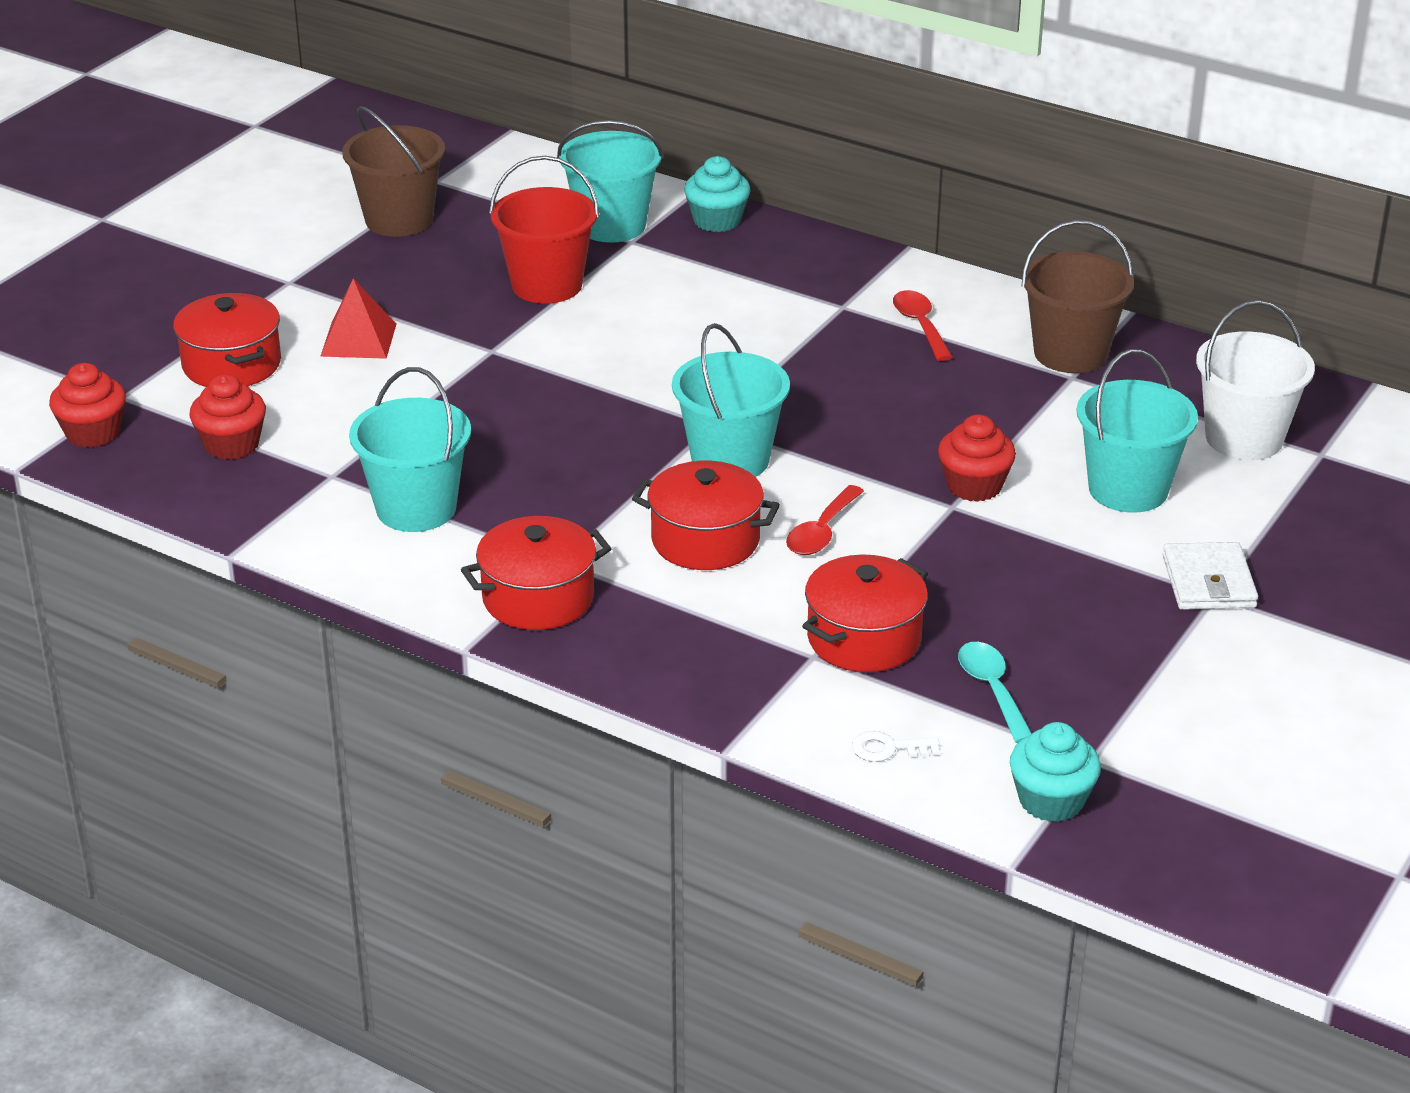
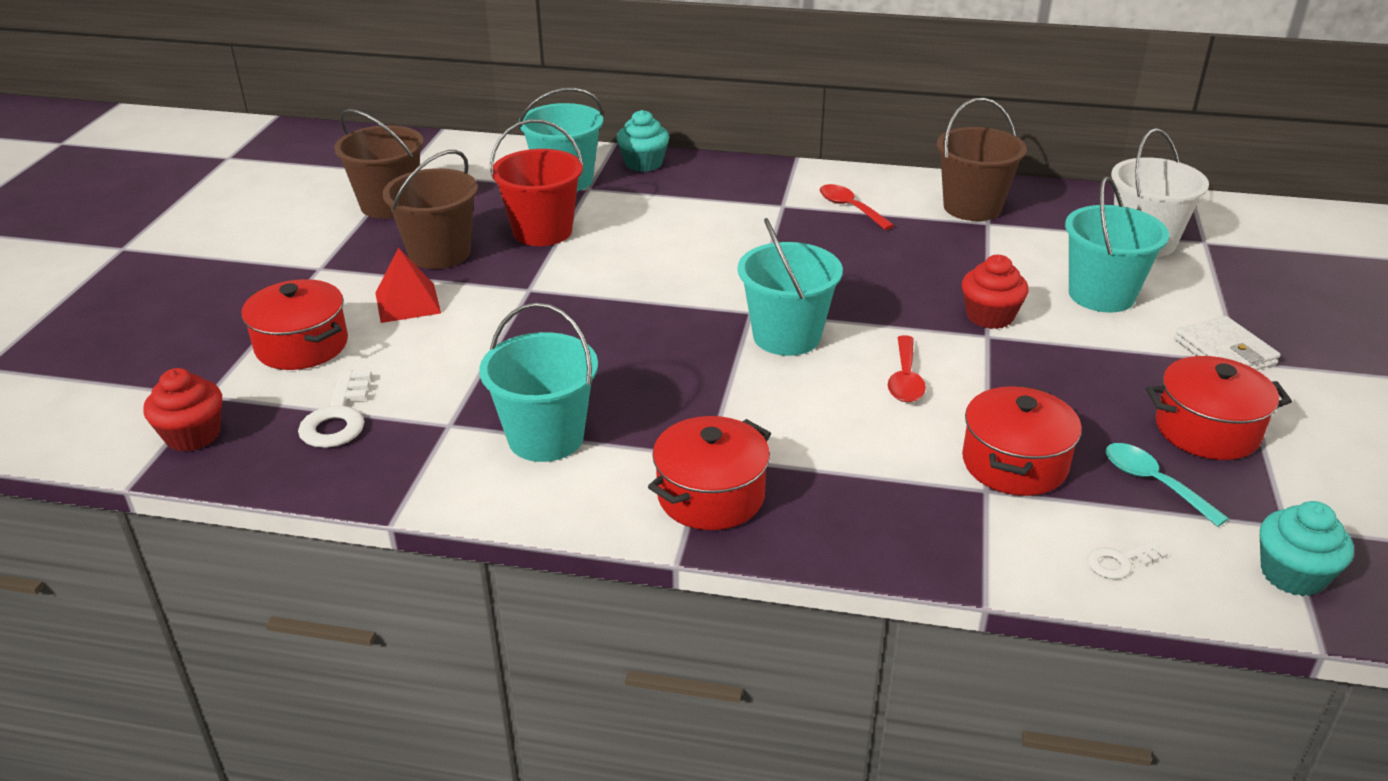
camera: 20 degrees left, 0 degrees up
red cupcake [190,374,266,460] -> white key [298,370,372,448]
red pot [632,461,780,570] -> red pot moved to [1146,356,1292,460]
none -> brown bucket [383,150,478,269]

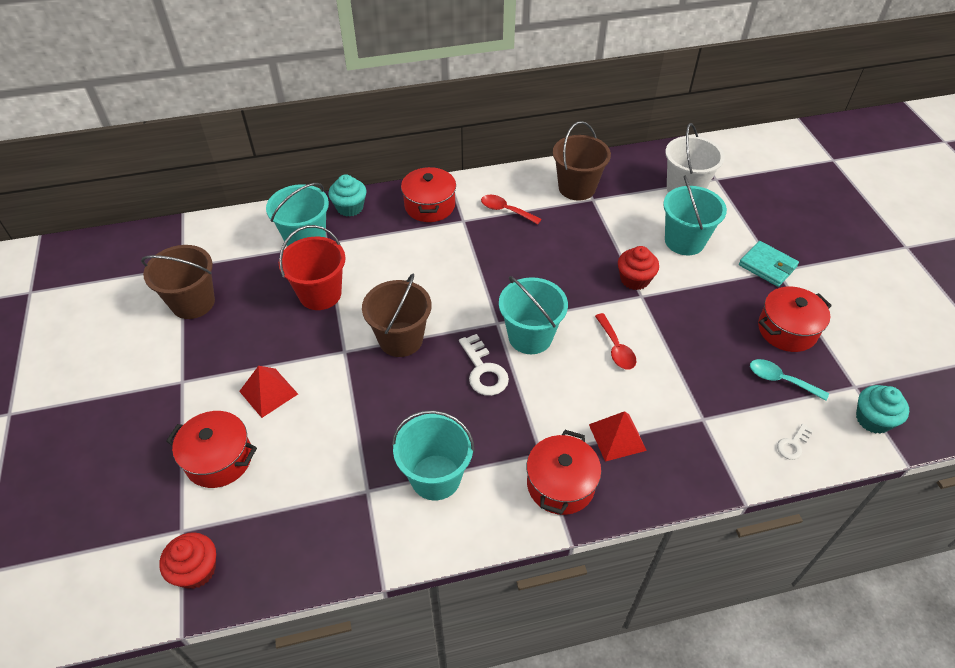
camera: 25 degrees left, 15 degrees up
white key [298,370,372,448] -> white key moved to [459,334,509,396]
brown bucket [383,150,478,269] -> brown bucket moved to [362,274,432,357]
red pot [962,385,1082,496] -> red pot moved to [401,166,456,222]
white wallet [1174,316,1280,370] -> turquoise wallet [739,241,799,287]
none -> red pyramid [589,411,647,462]

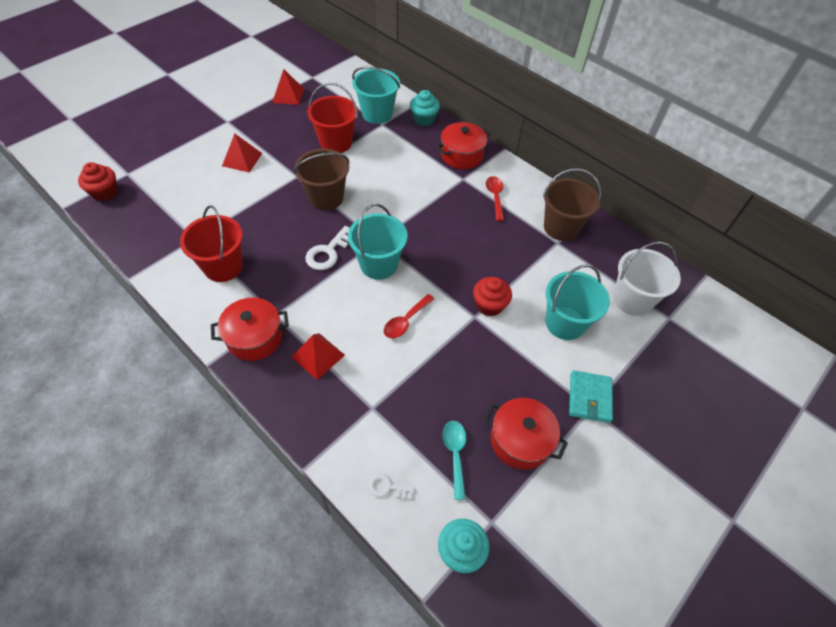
camera: 55 degrees right, 5 degrees up
brown bucket [141,245,215,319] -> red pyramid [272,69,304,105]
red pot [166,411,257,488] -> none
turquoise bucket [392,410,475,500] -> red bucket [180,205,243,282]

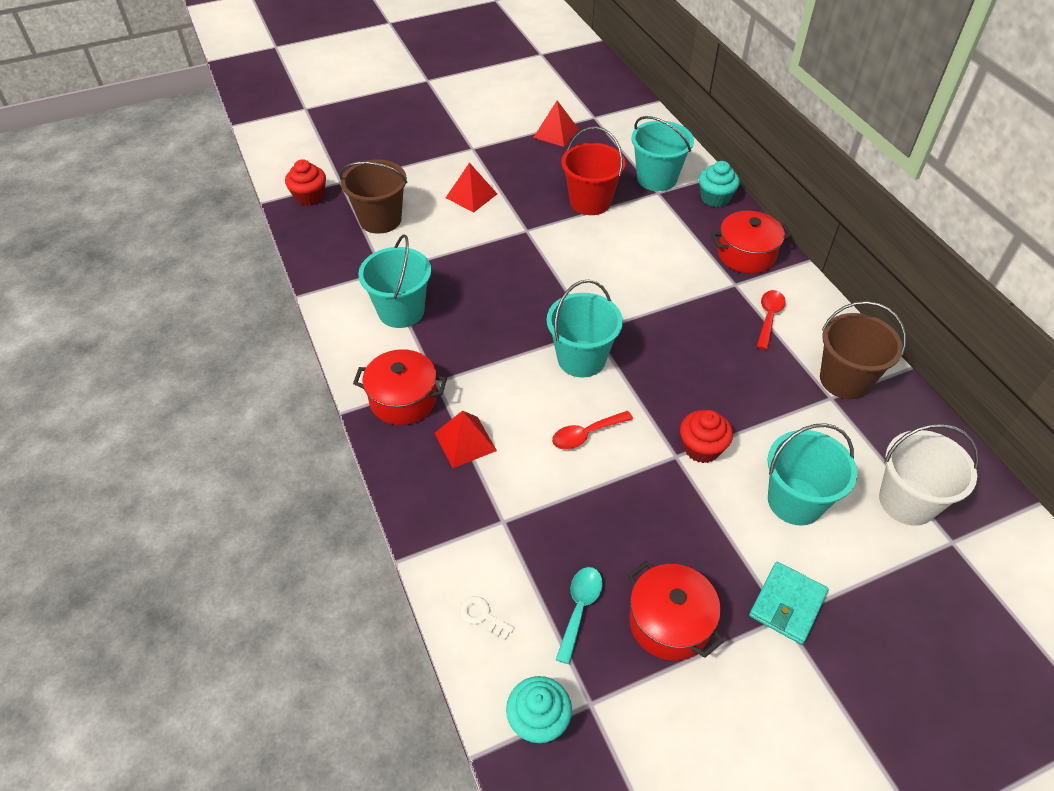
camera: 25 degrees right, 5 degrees down
red bucket [180,205,243,282] -> turquoise bucket [358,234,431,328]
brown bucket [294,149,349,210] -> brown bucket moved to [339,160,407,234]
white key [305,226,350,270] -> none

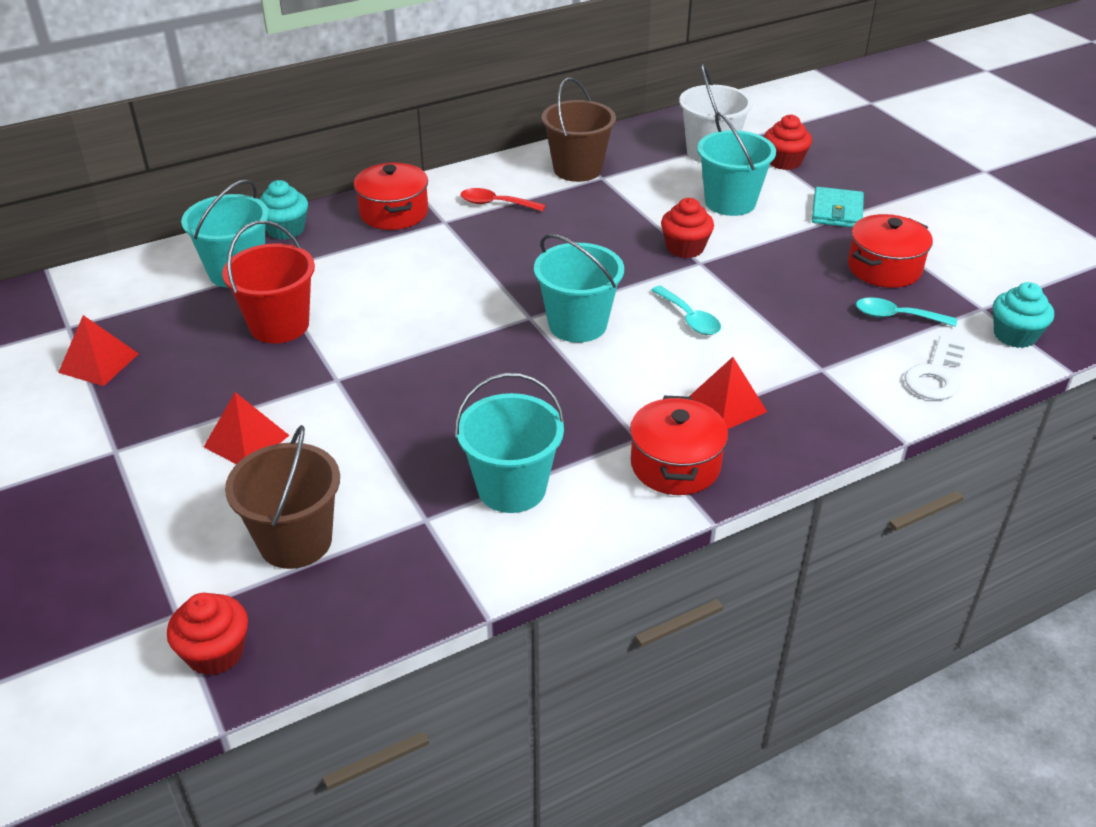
camera: 95 degrees left, 10 degrees down
white key [460,596,514,640] -> white key [904,335,966,400], size x1.72
red spoon [552,411,633,450] -> turquoise spoon [651,285,721,335]
turquoise wallet [749,562,828,645] -> turquoise wallet turned 75 degrees clockwise [812,187,864,228]
none -> red cupcake [764,114,812,170]

